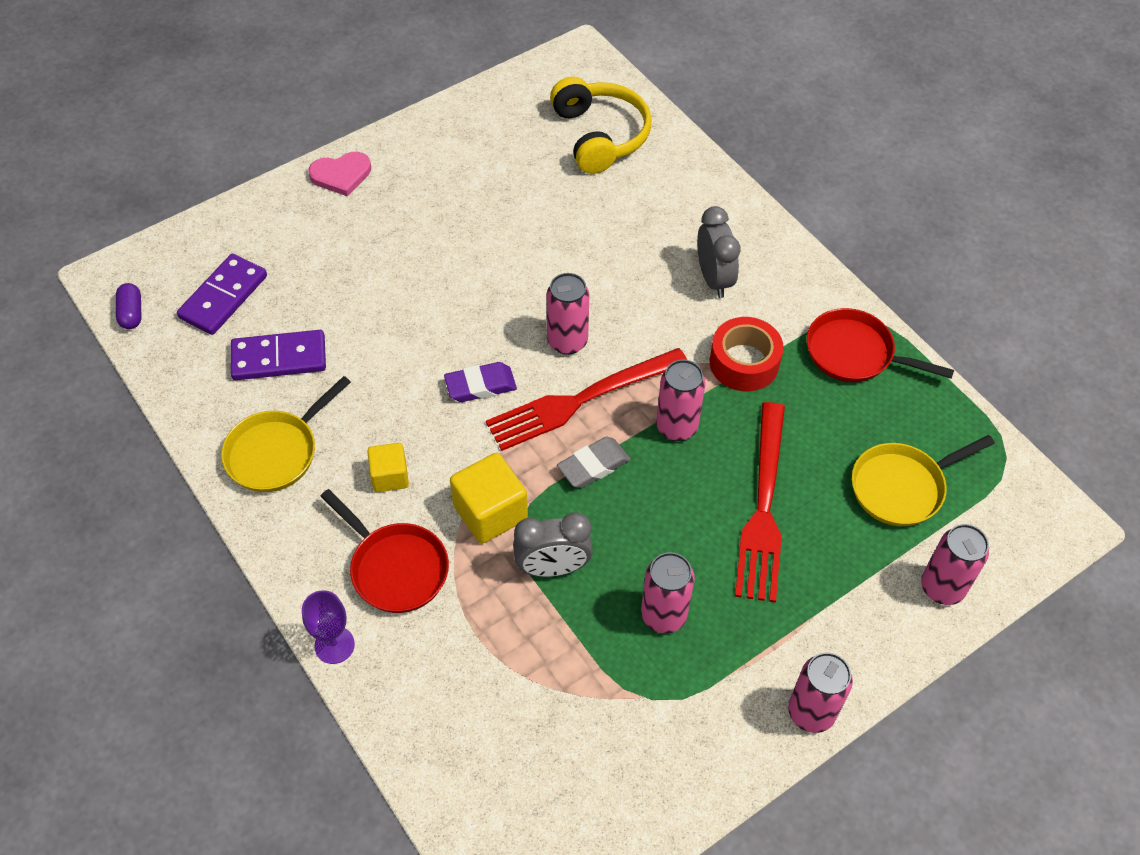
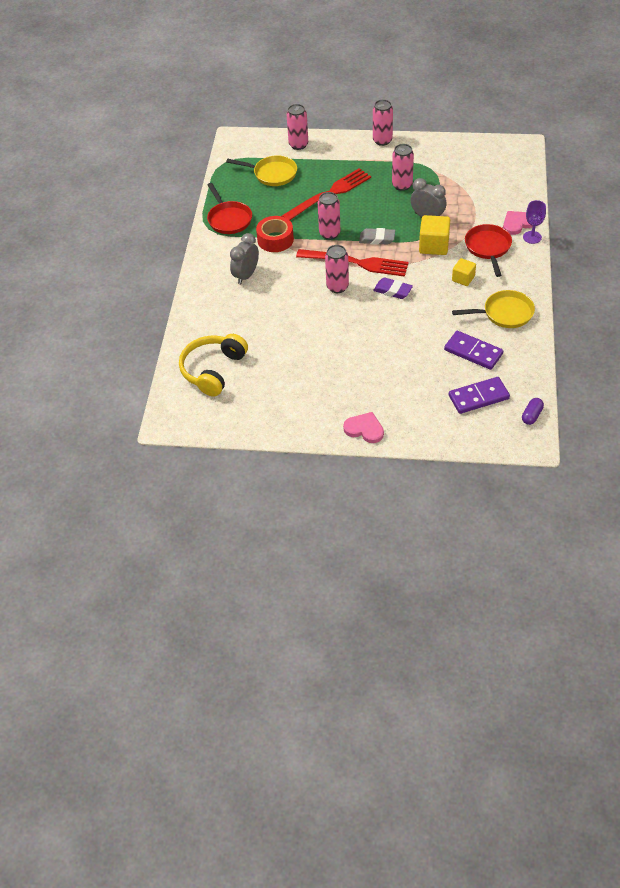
camera: 135 degrees left, 5 degrees down
none -> pink heart [503,211,533,235]

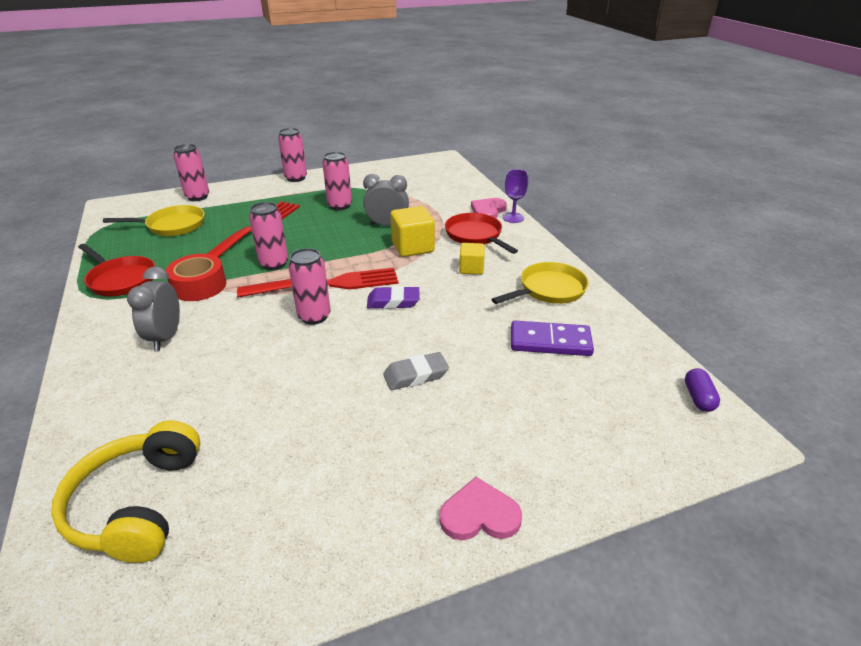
camera: 30 degrees left, 15 degrees down
grey eraser [359,228,395,245] -> grey eraser moved to [383,352,449,390]
purple domino [449,377,510,414] -> none

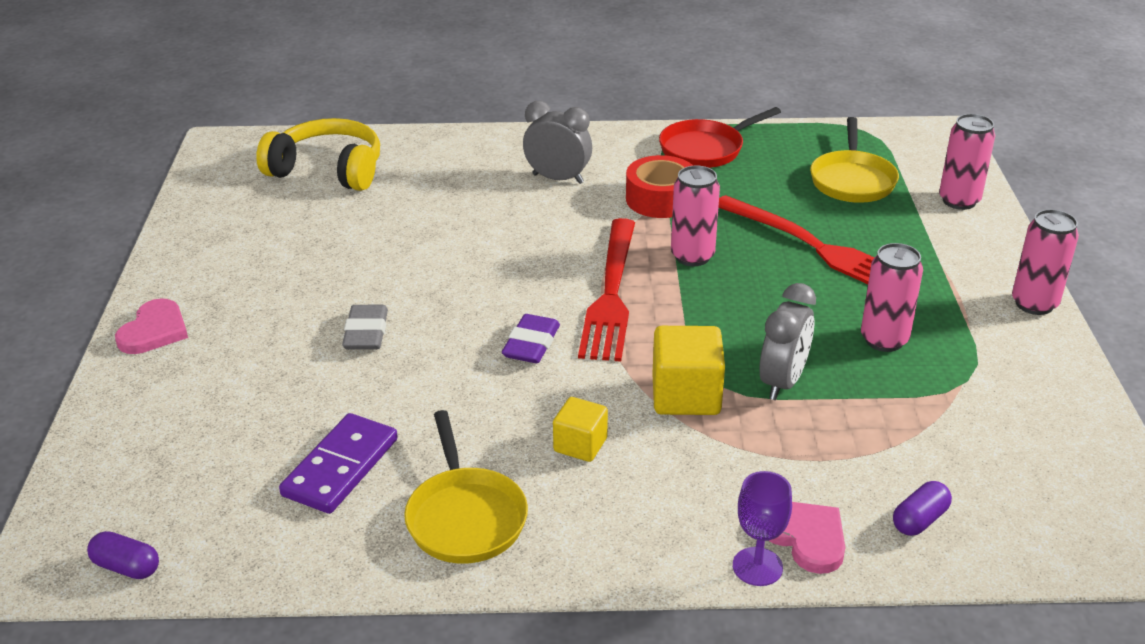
camera: 110 degrees right, 0 degrees up
pink can [288,248,331,325] -> none
red pan [445,213,518,254] -> none
none -> purple capsule [893,481,952,536]

